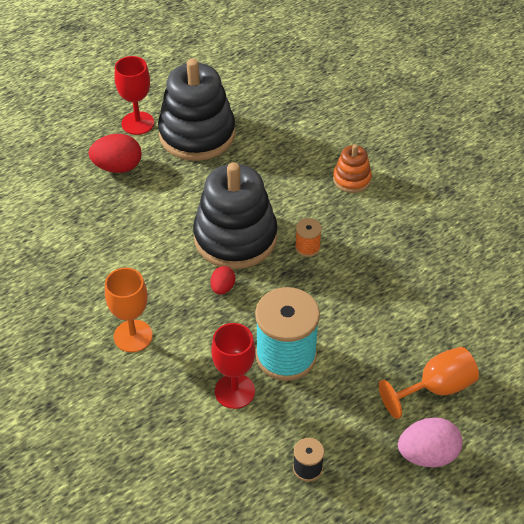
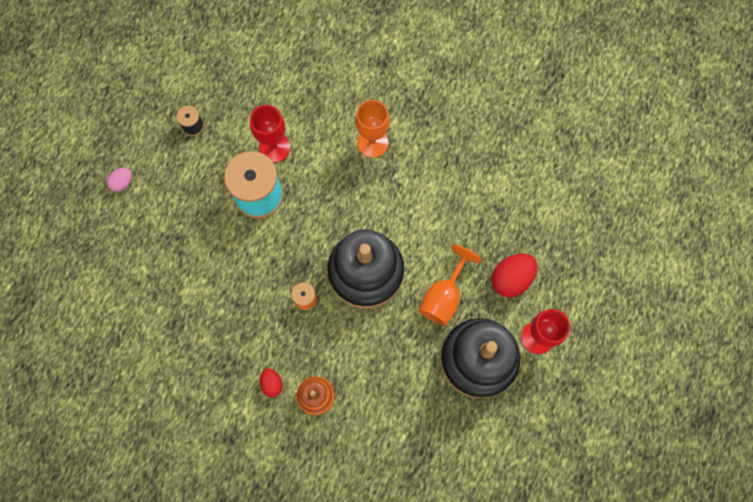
camera: 145 degrees right, 25 degrees up
red egg [210,266,235,295] -> red egg moved to [260,368,283,397]
orange goblet [379,347,479,419] -> orange goblet moved to [419,245,482,326]
pink egg [398,418,463,467] -> pink egg [107,168,132,192], size x0.57

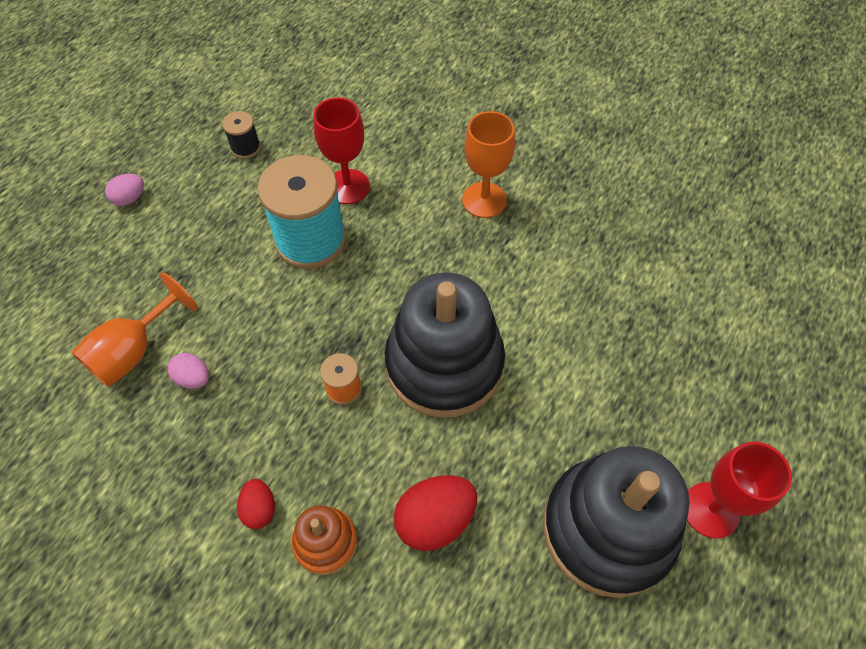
camera: 10 degrees right, 15 degrees down
orange goblet [419,245,482,326] -> orange goblet moved to [71,272,198,387]
red egg [491,254,537,298] -> red egg moved to [394,475,477,551]
none -> pink egg [168,353,209,389]

